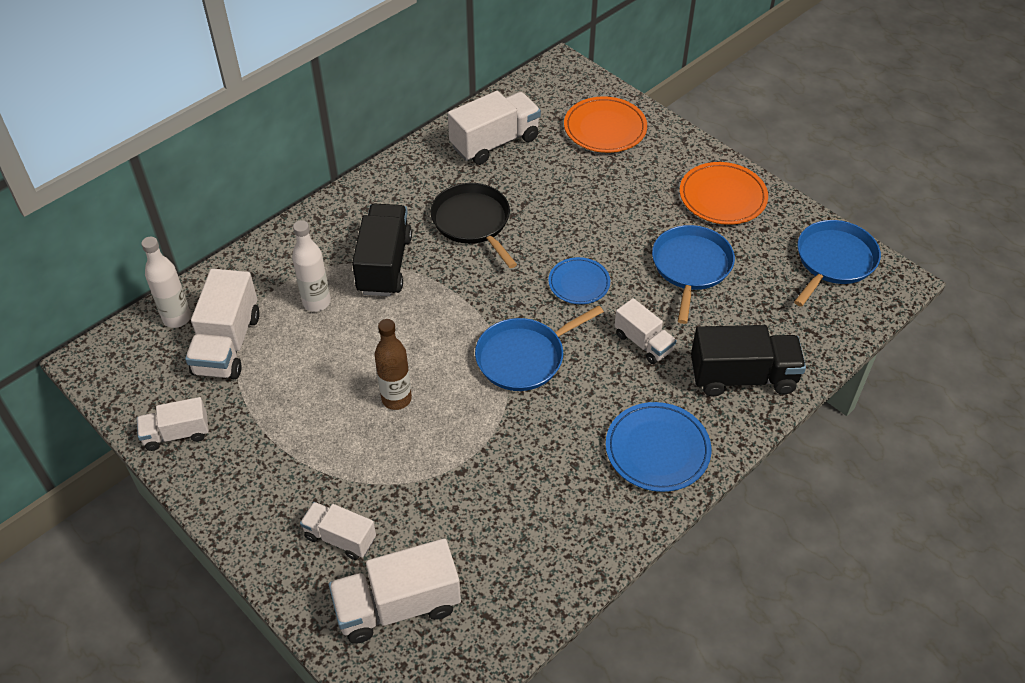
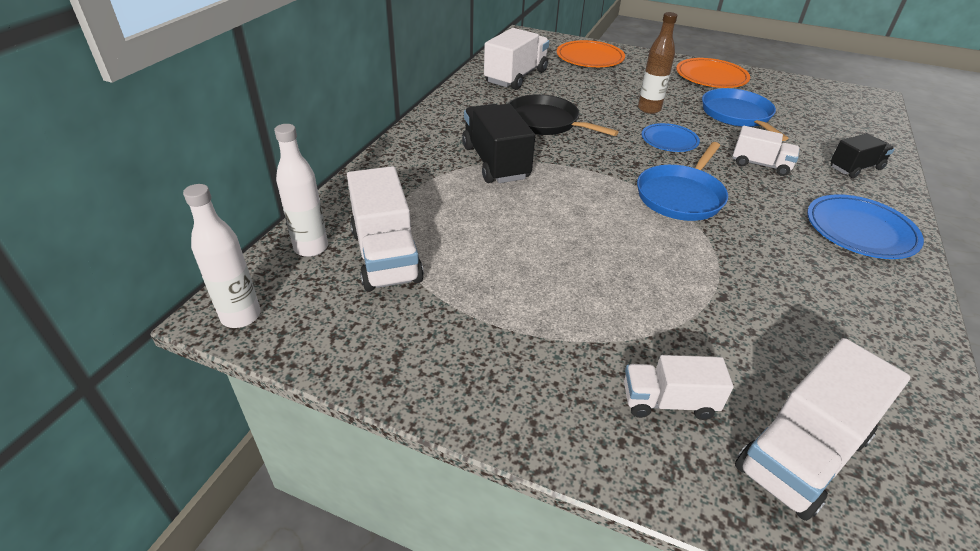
camera: 25 degrees left, 10 degrees down
white truck [137,397,209,451] -> none
white bottle [292,220,331,312] -> white bottle moved to [183,184,261,328]
brown bottle [374,319,412,410] -> brown bottle moved to [638,12,677,114]
black truck [691,325,806,397] -> black truck [831,133,894,178], size x0.61
blue pan [794,220,881,307] -> none

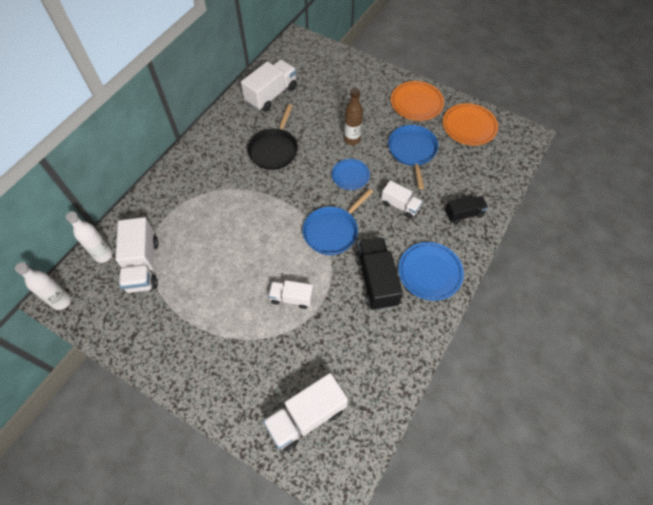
camera: 10 degrees right, 20 degrees up
black truck [462,104,535,183] -> black truck moved to [355,237,403,310]
black pan [508,94,619,136] -> black pan turned 120 degrees counterclockwise [247,104,298,170]
orange plate [557,40,625,67] -> orange plate moved to [443,103,498,145]
white truck [624,355,733,420] -> white truck moved to [268,280,313,309]

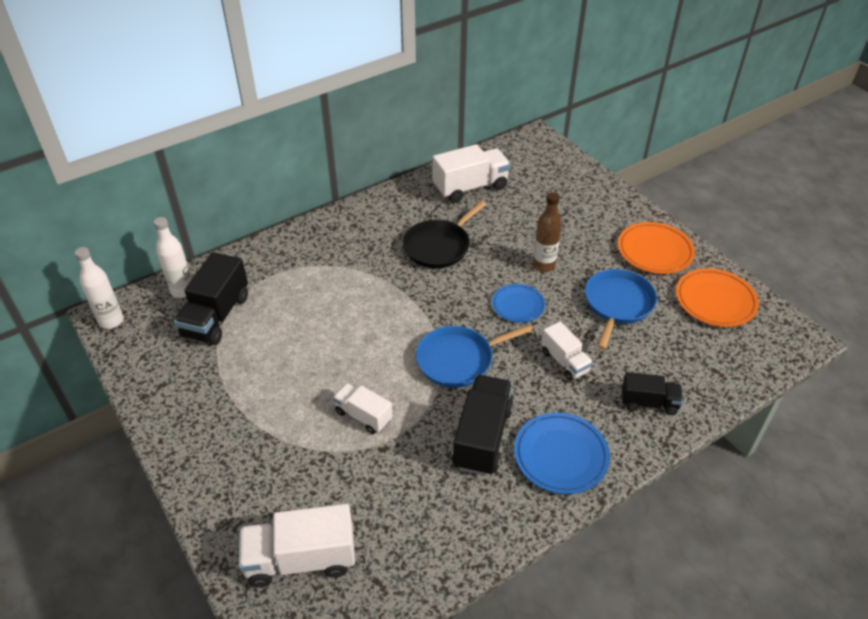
camera: 25 degrees right, 15 degrees down
white truck [115,217,158,293] -> black truck [174,252,248,345]

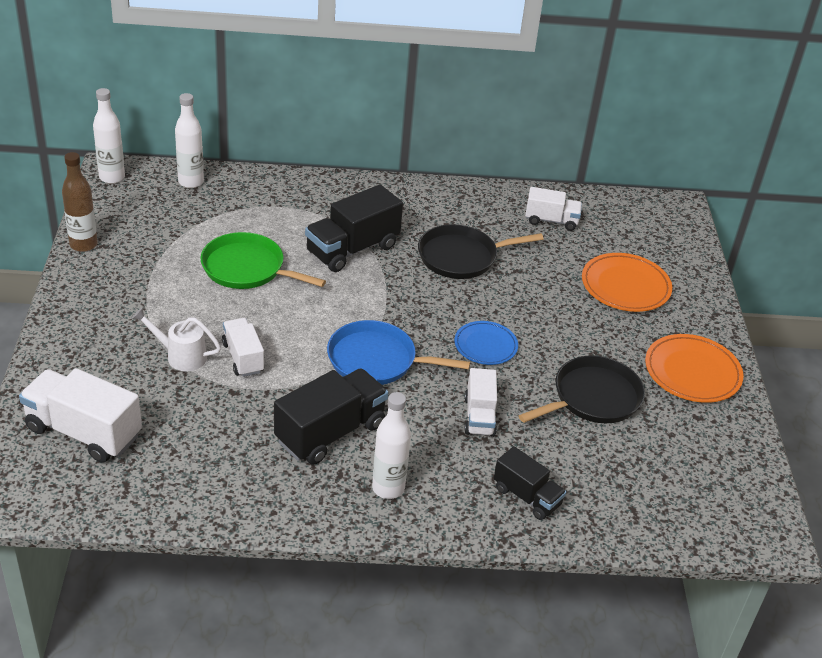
camera: 30 degrees right, 5 degrees down
black truck [174,252,248,345] -> black truck moved to [305,184,403,272]
white truck [432,144,511,203] -> white truck [525,187,582,231], size x0.61
blue plate [514,413,610,494] -> white bottle [372,392,411,499]
brown bottle [533,192,562,272] -> brown bottle moved to [62,152,98,252]
blue pan [585,269,657,350] -> black pan [519,355,645,423]
orange plate [676,268,759,327] -> orange plate moved to [582,253,672,312]
none -> white watering can [131,307,221,371]
none -> green pan [200,232,326,289]

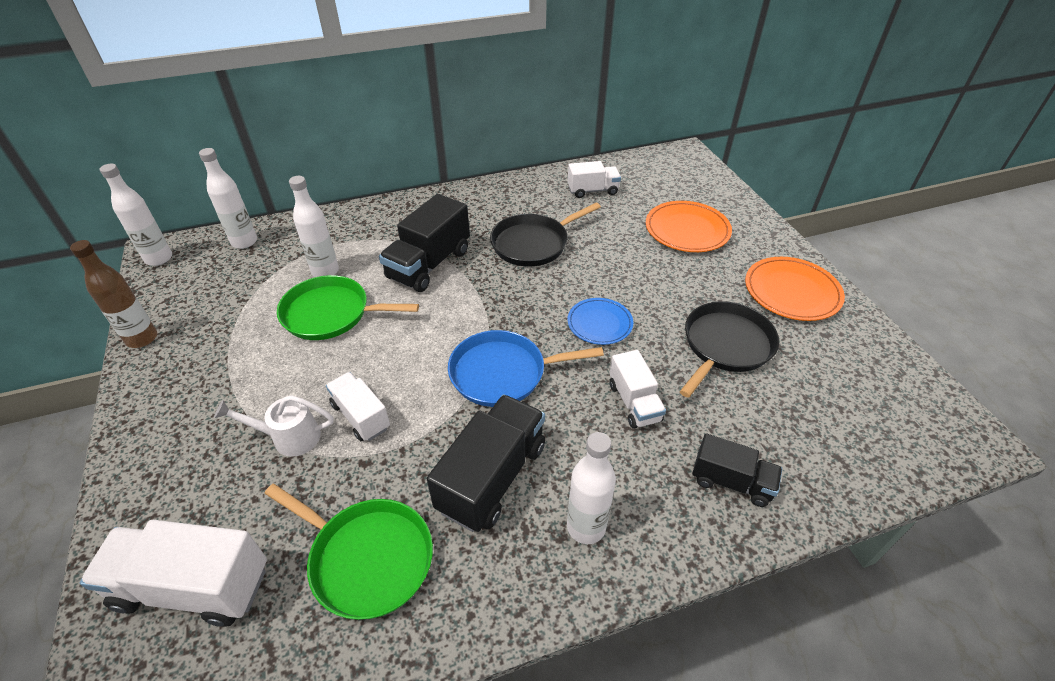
camera: 15 degrees left, 5 degrees up
none -> green pan [264,484,433,620]
none -> white bottle [289,176,339,277]

